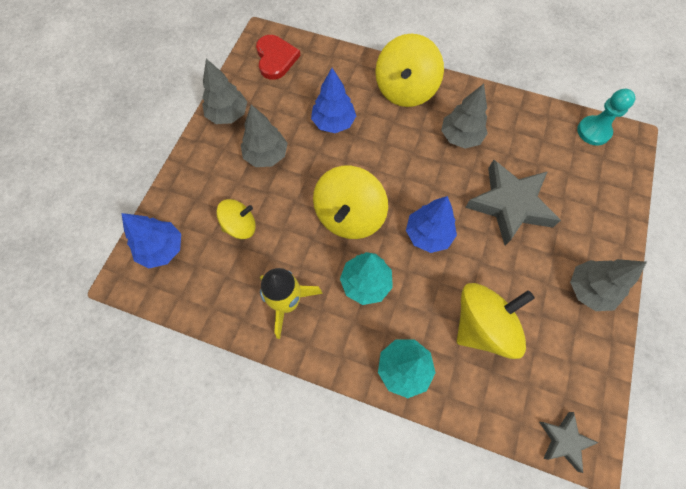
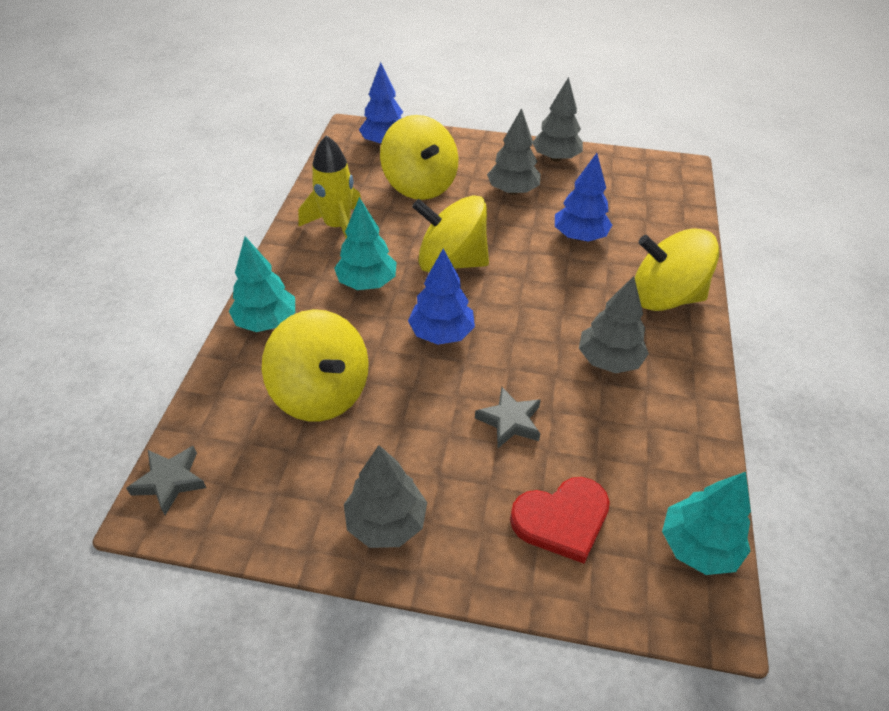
camera: 80 degrees right, 20 degrees down
yellow spinning top [216,199,256,239] -> yellow spinning top [380,115,458,200], size x1.69
red heart [256,35,300,80] -> red heart moved to [510,477,610,564]
grey star [465,160,561,246] -> grey star [475,387,541,448], size x0.51
turquoise pawn [577,89,635,146] -> turquoise tree [662,472,751,575]

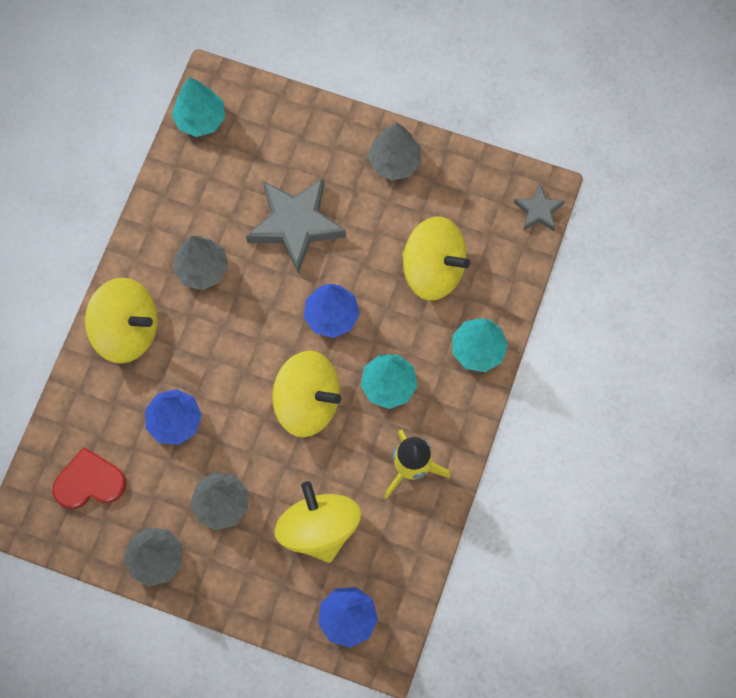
camera: 170 degrees left, 25 degrees up
yellow spinning top [262,309,369,421] -> yellow spinning top turned 150 degrees clockwise [402,216,470,301]
grey star [475,387,541,448] -> grey star [246,178,346,274], size x1.96
red heart [510,477,610,564] -> red heart moved to [52,447,126,509]

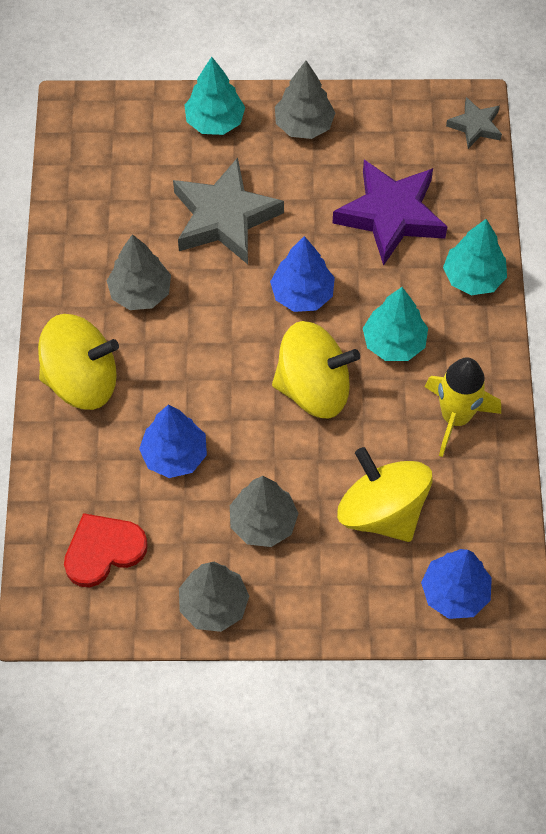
camera: 20 degrees left, 10 degrees down
turquoise tree [172,77,225,137] -> turquoise tree moved to [184,57,245,135]
yellow spinning top [402,216,470,301] -> purple star [333,159,447,266]

